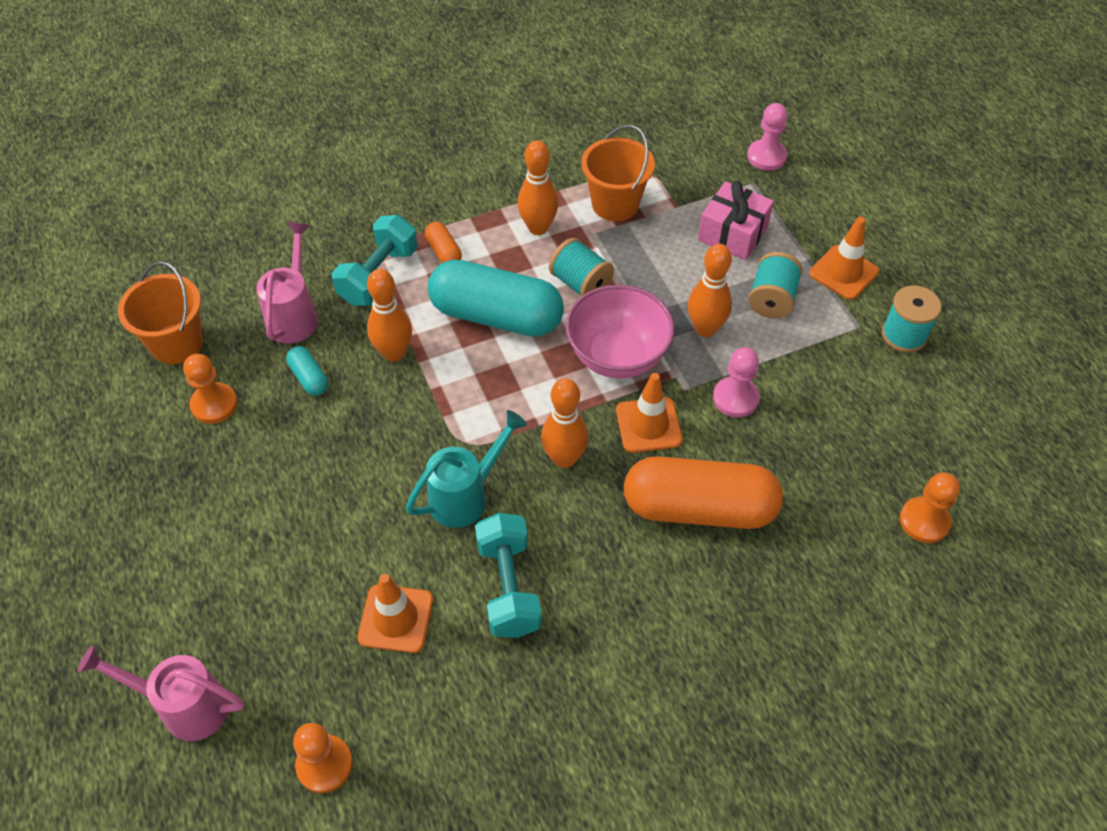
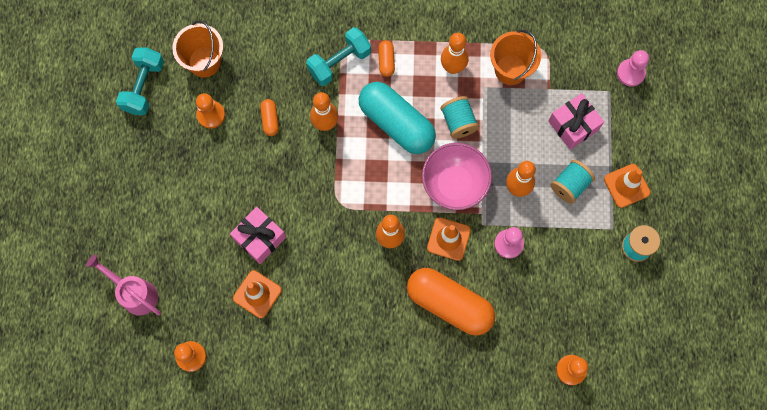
camera: 25 degrees right, 20 degrees up
pink watering can [256,222,318,343] -> none
turquoise capsule [286,346,328,396] -> orange capsule [260,99,279,136]
turquoise watering can [406,410,527,528] -> none
turquoise dumbbell [475,513,542,638] -> turquoise dumbbell moved to [116,47,164,115]
none -> pink gift [230,207,286,264]

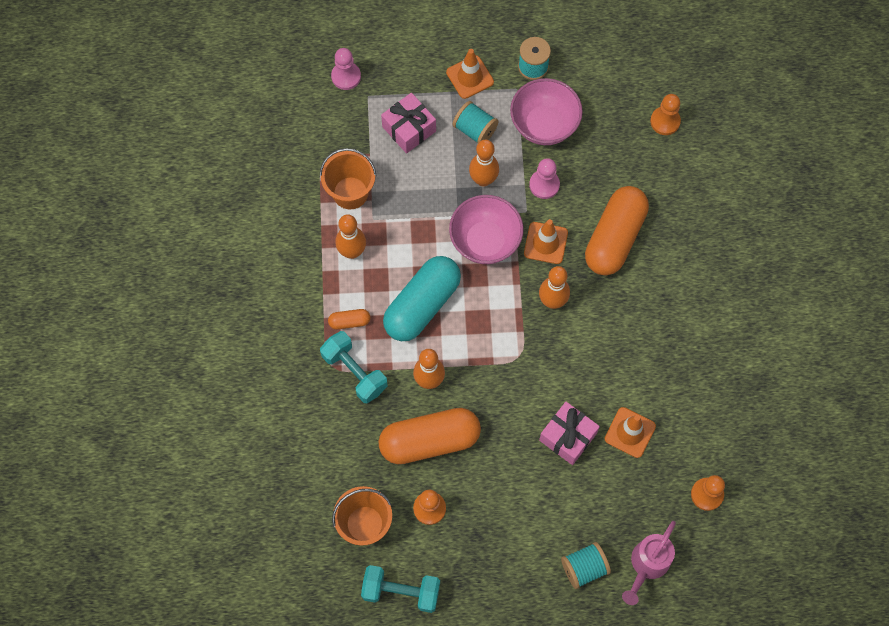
camera: 95 degrees left, 5 degrees down
orange capsule [260,99,279,136] -> orange capsule [378,408,481,464], size x2.36
turquoise spool [441,96,479,139] -> turquoise spool moved to [561,542,611,589]
none -> pink bowl [510,78,583,145]

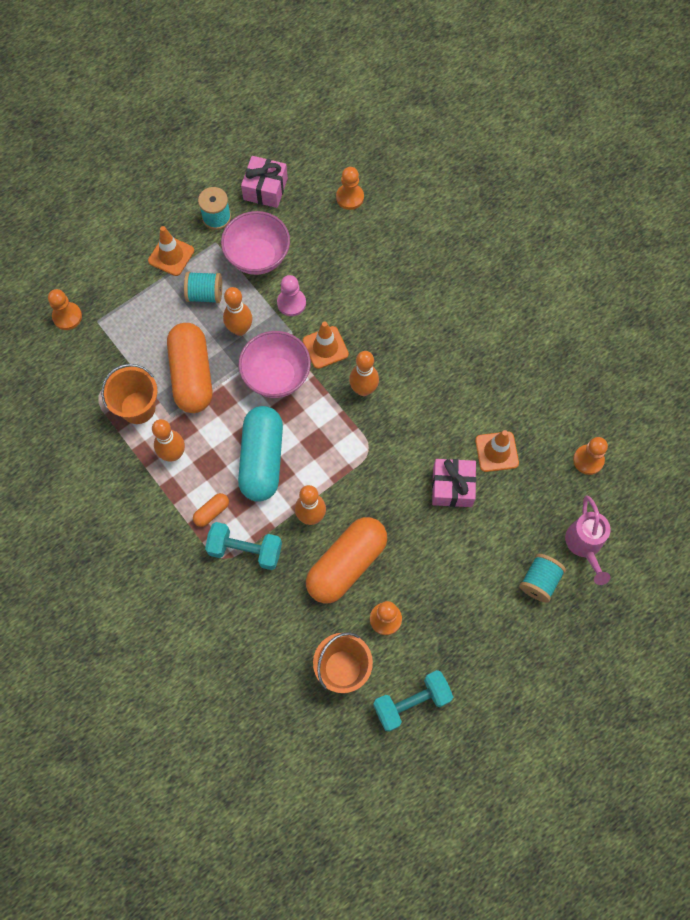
camera: 35 degrees left, 0 degrees up
pink pawn [331,48,361,90] -> orange pawn [48,289,82,330]
pink gift [381,93,436,153] -> pink gift moved to [241,156,288,208]
orange capsule [585,186,649,275] -> orange capsule moved to [167,323,212,413]

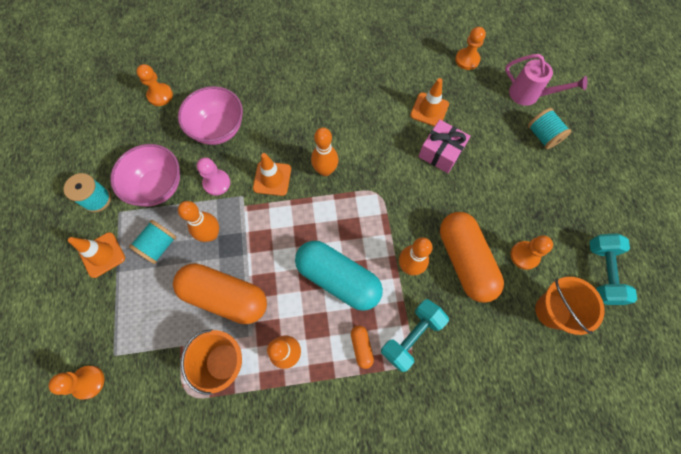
camera: 60 degrees left, 0 degrees up
pink bowl [239,331,311,398] -> pink bowl moved to [178,86,243,145]
pink gift [241,156,288,208] -> none

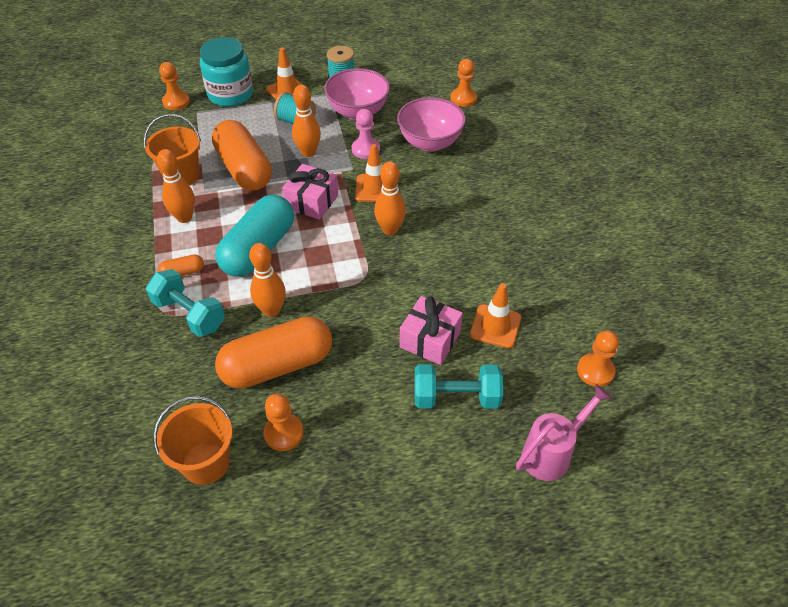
camera: 85 degrees right, 20 degrees down
orange capsule [173,263,267,324] -> orange capsule turned 45 degrees counterclockwise [212,120,272,191]
pink watering can [505,54,587,106] -> pink watering can turned 150 degrees counterclockwise [516,384,612,481]
turquoise spool [528,108,572,149] -> none
turquoise dumbbell [589,233,637,305] -> turquoise dumbbell moved to [415,364,503,409]
none -> turquoise jar [200,37,253,107]
none -> pink gift [282,164,338,220]

